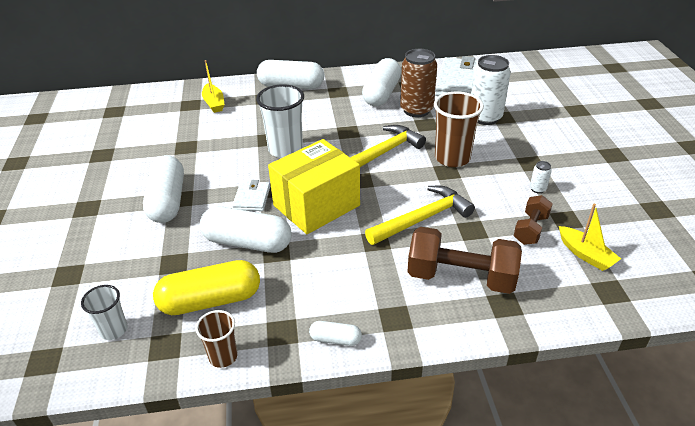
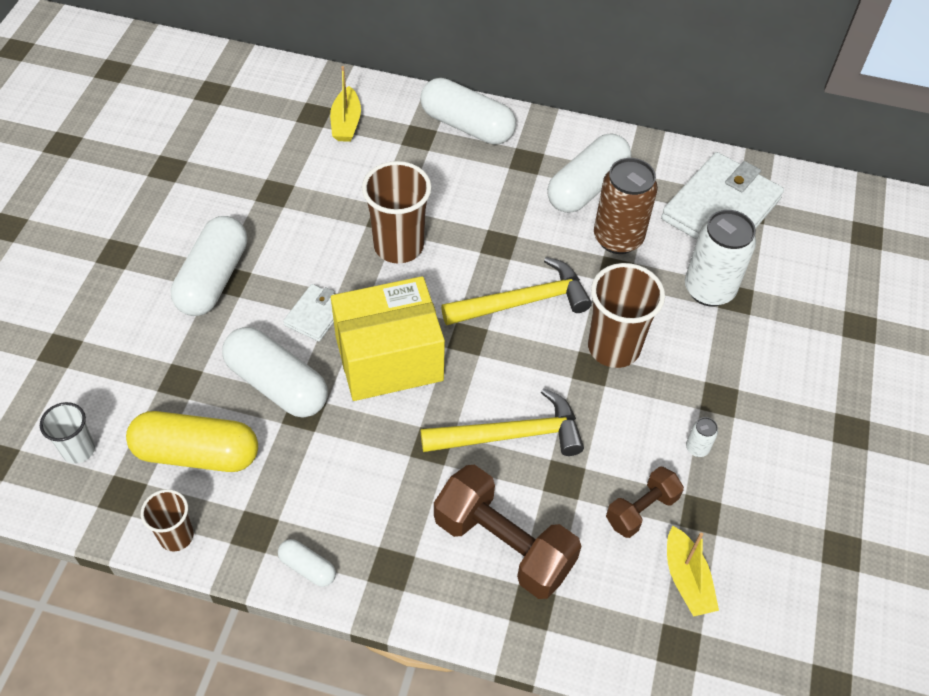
camera: 20 degrees right, 15 degrees up
white cup [256,84,304,158] -> brown cup [362,161,432,263]

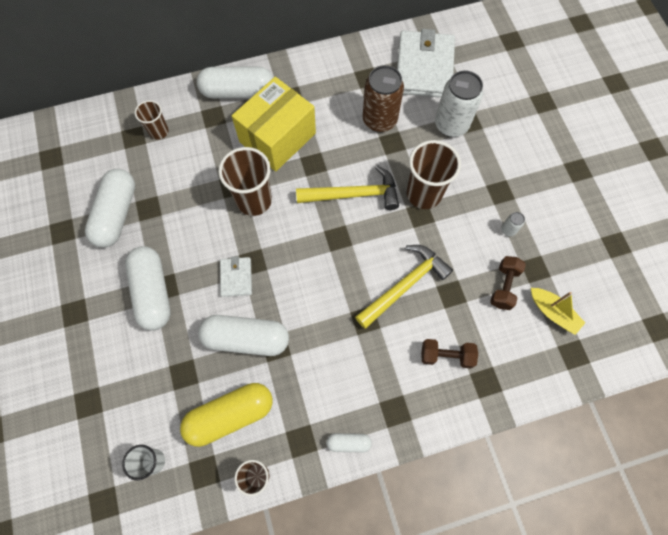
camera: 30 degrees left, 15 degrees up
yellow boat [330,66,361,142] -> brown cup [135,100,169,140]
yellow box [331,276,445,401] -> yellow box moved to [232,77,316,171]
brown dumbbell [434,465,582,599] -> brown dumbbell [421,339,478,368], size x0.56
yellow hammer [441,257,592,325] -> yellow hammer turned 45 degrees clockwise [296,165,399,210]
white capsule [547,133,631,213] -> white capsule moved to [85,169,135,248]

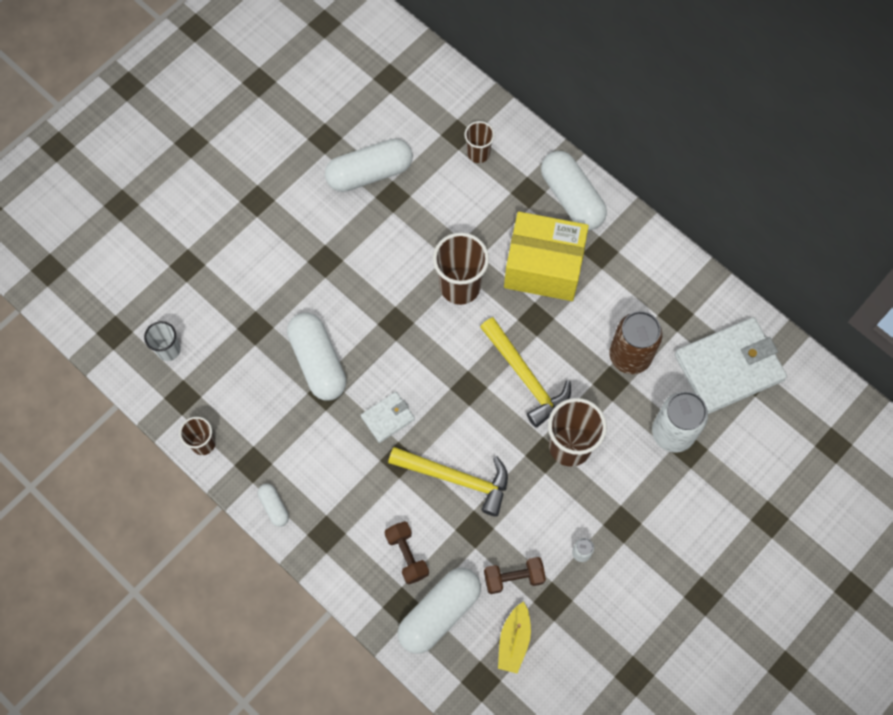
camera: 60 degrees right, 0 degrees up
white capsule [125,246,171,330] -> white capsule moved to [398,568,481,654]
yellow capsule [180,383,273,447] -> none
white wallet [220,256,252,297] -> white wallet moved to [361,392,415,443]

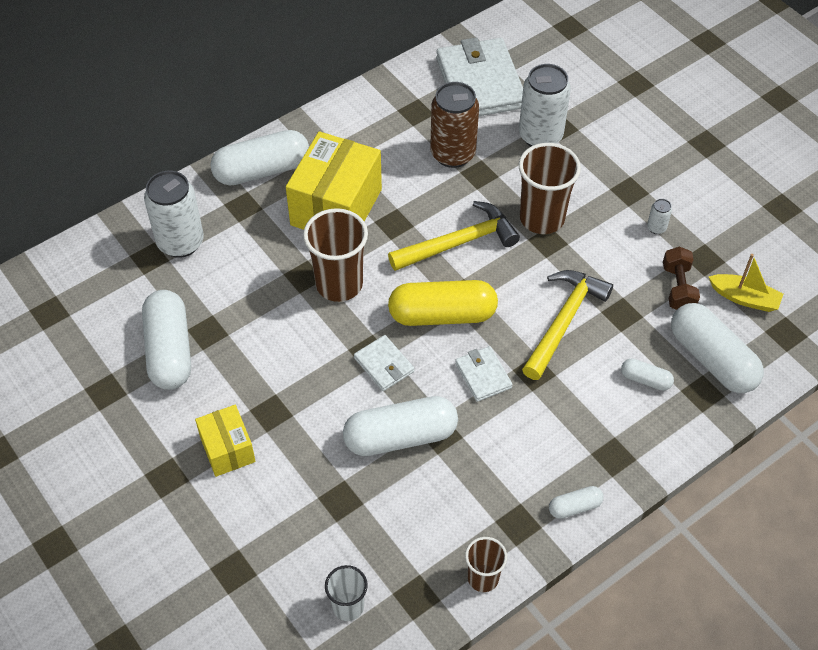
camera: 80 degrees left, 15 degrees down
brown dumbbell [385,521,429,584] -> white capsule [621,359,674,391]
brown cup [464,121,495,163] -> white can [144,171,204,258]
none -> yellow box [195,405,255,477]
none -> white wallet [354,335,414,391]
none -> yellow capsule [388,280,498,326]

